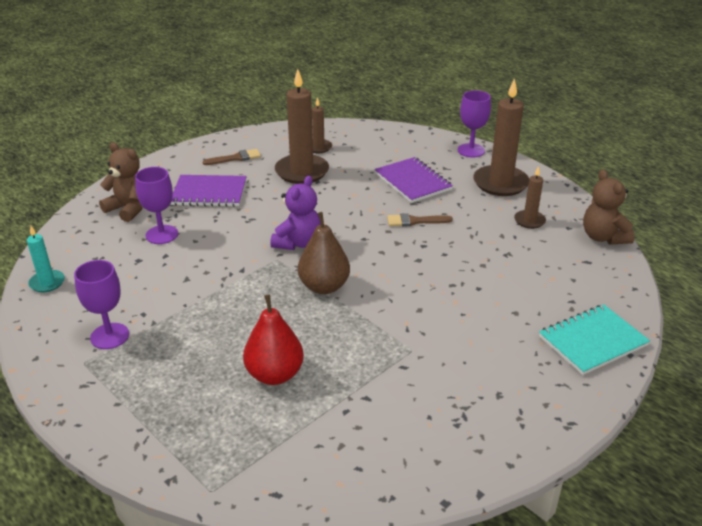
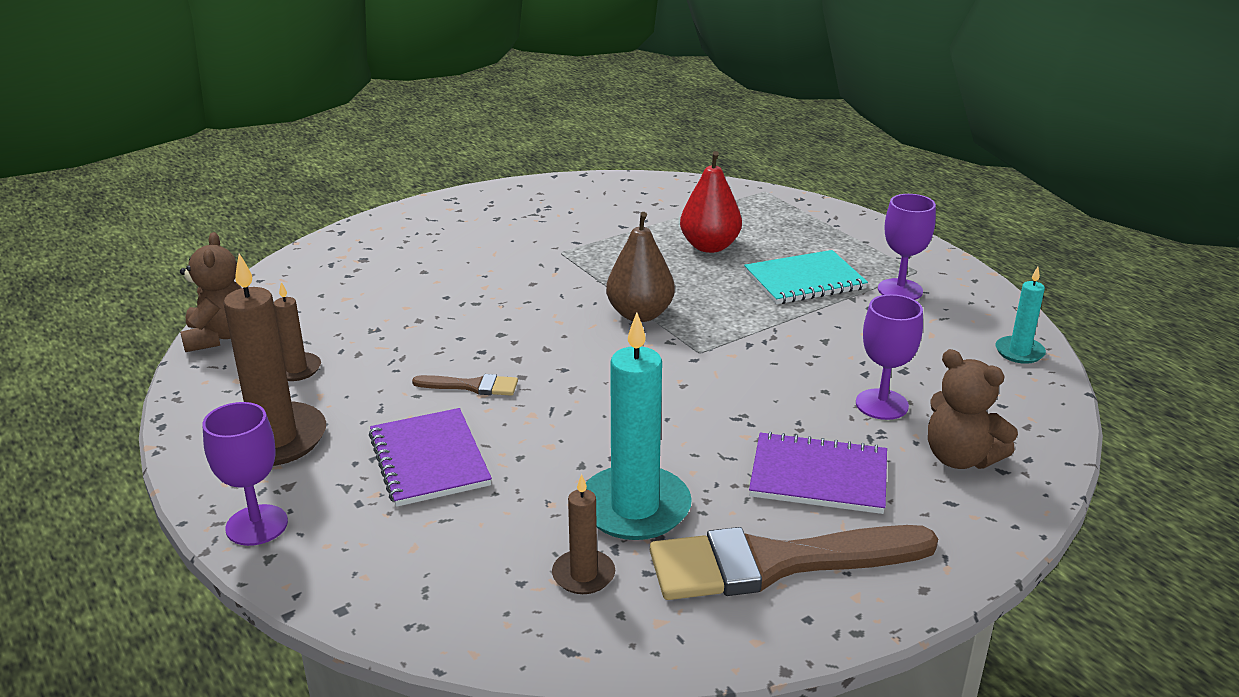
camera: 170 degrees left, 5 degrees down
brown brush [203,149,261,165] -> brown brush [650,525,938,600], size x2.24
purple teddy bear [270,175,321,250] -> none
brown candle [275,69,329,184] -> turquoise candle [586,312,692,540]
turquoise notebook [539,304,650,375] -> turquoise notebook moved to [744,250,868,304]

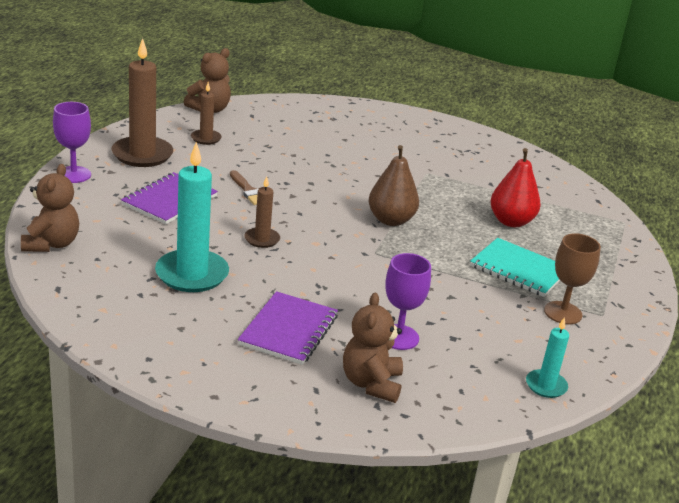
camera: 50 degrees right, 0 degrees up
brown candle [552,474,615,594] -> brown candle moved to [244,176,280,248]
brown brush [650,525,938,600] -> none
purple notebook [749,432,887,514] -> purple notebook turned 45 degrees clockwise [238,291,338,365]
purple goblet [878,194,936,300] -> brown goblet [544,233,601,324]
none -> brown teddy bear [21,164,79,252]

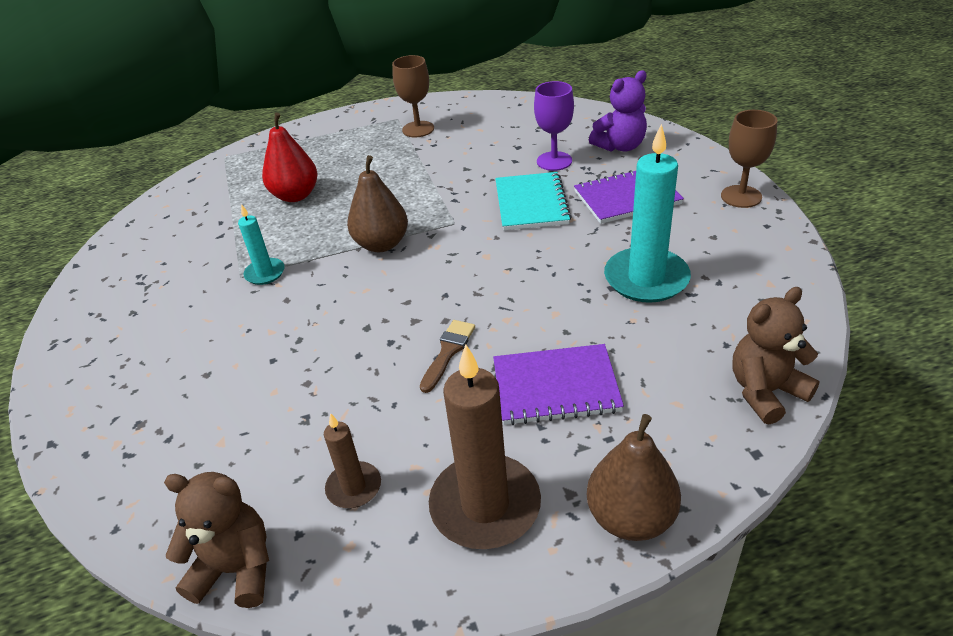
camera: 120 degrees left, 10 degrees up
purple goblet [53,102,91,183] -> brown pear [587,414,681,541]
brown candle [244,176,280,248] -> none
brown teddy bear [343,293,403,403] -> purple teddy bear [589,70,647,152]
turquoise notebook [470,238,560,297] -> turquoise notebook moved to [495,172,572,230]
turquoise candle [526,317,569,398] -> turquoise candle moved to [238,204,285,285]
none -> brown goblet [721,110,777,208]

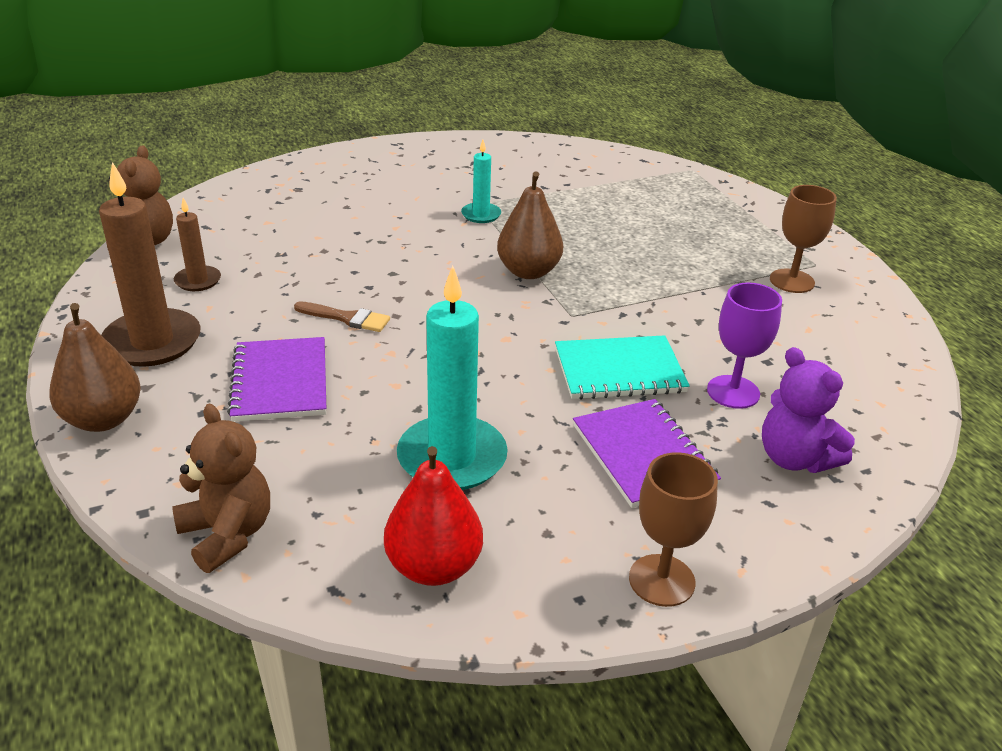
camera: 80 degrees right, 5 degrees down
red pear [262,113,318,202] -> red pear moved to [384,446,483,586]

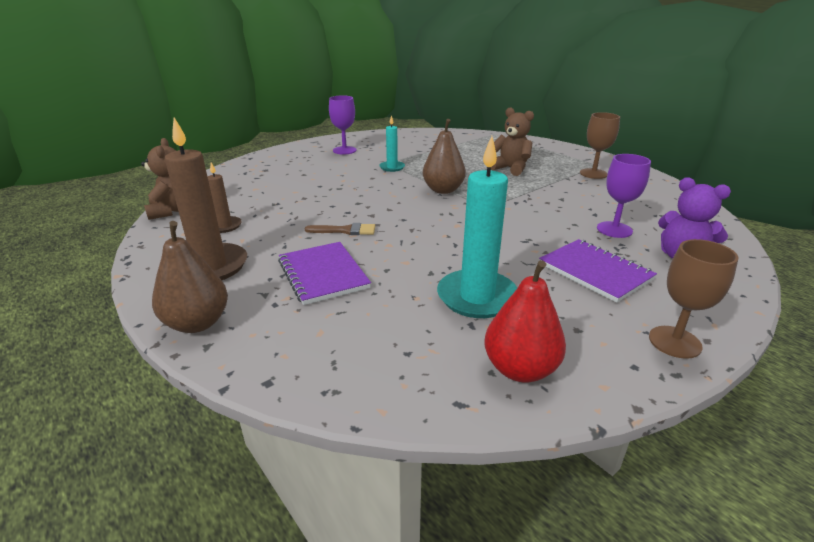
camera: 15 degrees left, 5 degrees down
brown teddy bear [172,404,270,573] -> brown teddy bear moved to [491,107,534,176]
turquoise notebook [555,335,690,400] -> none
none -> purple goblet [329,95,357,155]

